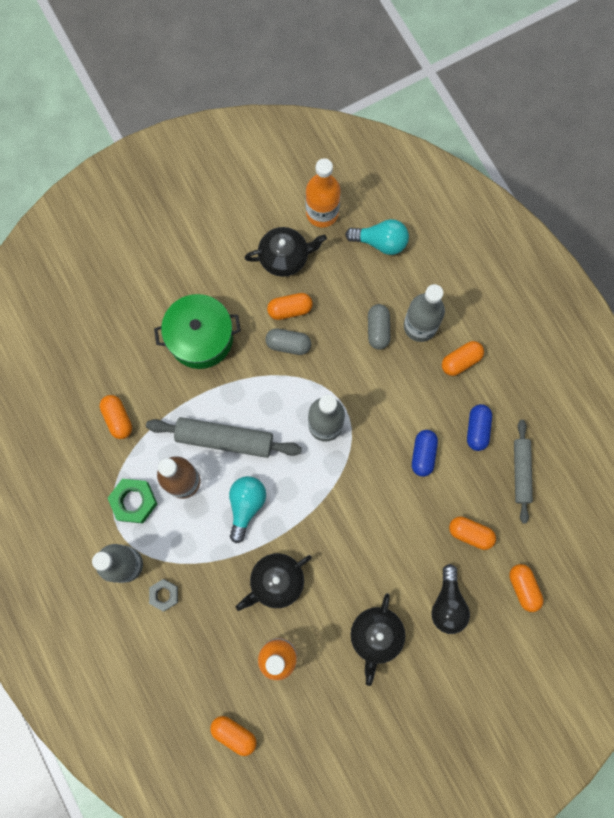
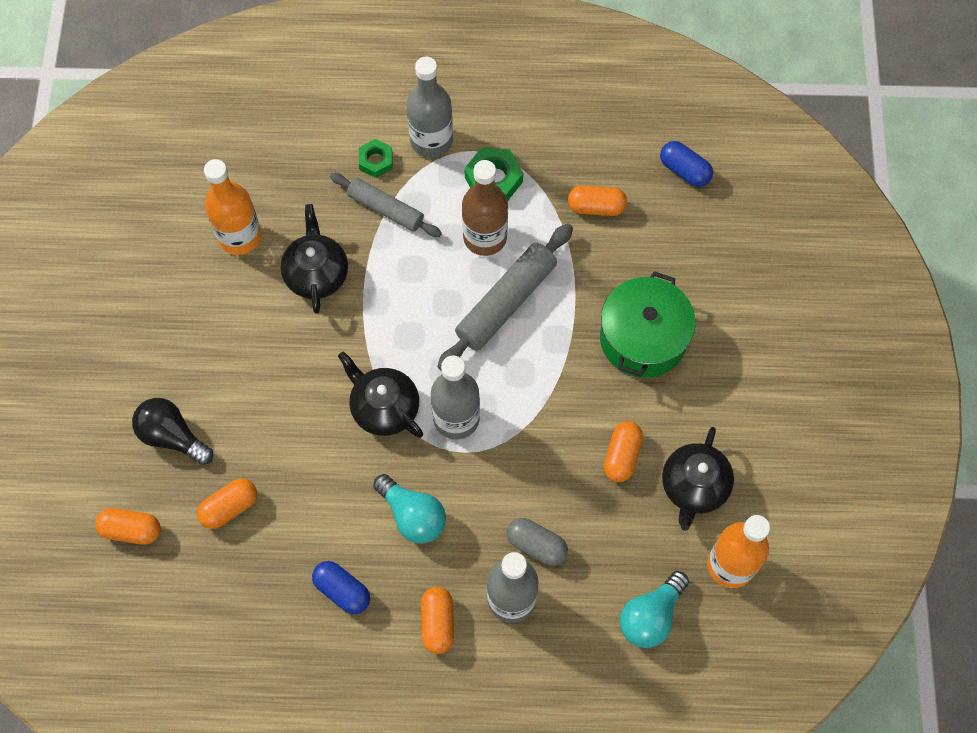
camera: 120 degrees right, 10 degrees down
grey nut [149,579,178,611] -> green nut [359,139,393,178]
orange capsule [210,716,257,756] -> none
turquoise light bulb [229,476,266,543] -> turquoise light bulb moved to [373,474,446,544]
grey capsule [265,328,311,355] -> none
black teapot [351,593,405,686] -> black teapot moved to [338,351,423,438]
blue capsule [412,430,438,477] -> blue capsule moved to [660,141,713,187]
grey rolling pin [514,420,533,524] -> grey rolling pin moved to [330,173,442,237]

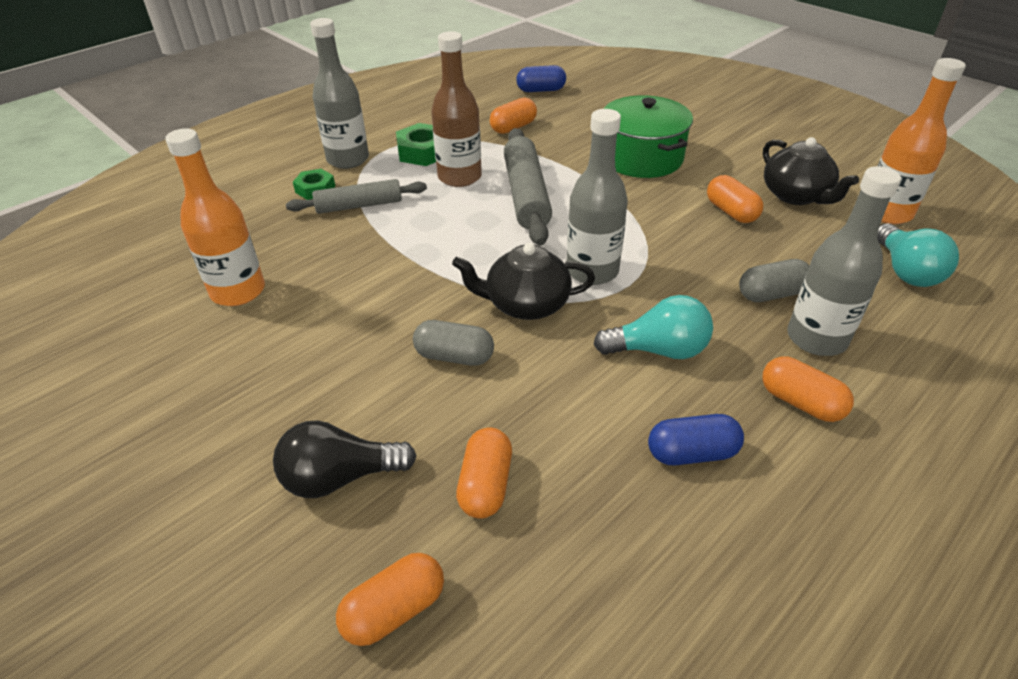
camera: 45 degrees left, 25 degrees down
black teapot [281,204,348,314] -> none
none -> grey capsule [413,320,494,366]

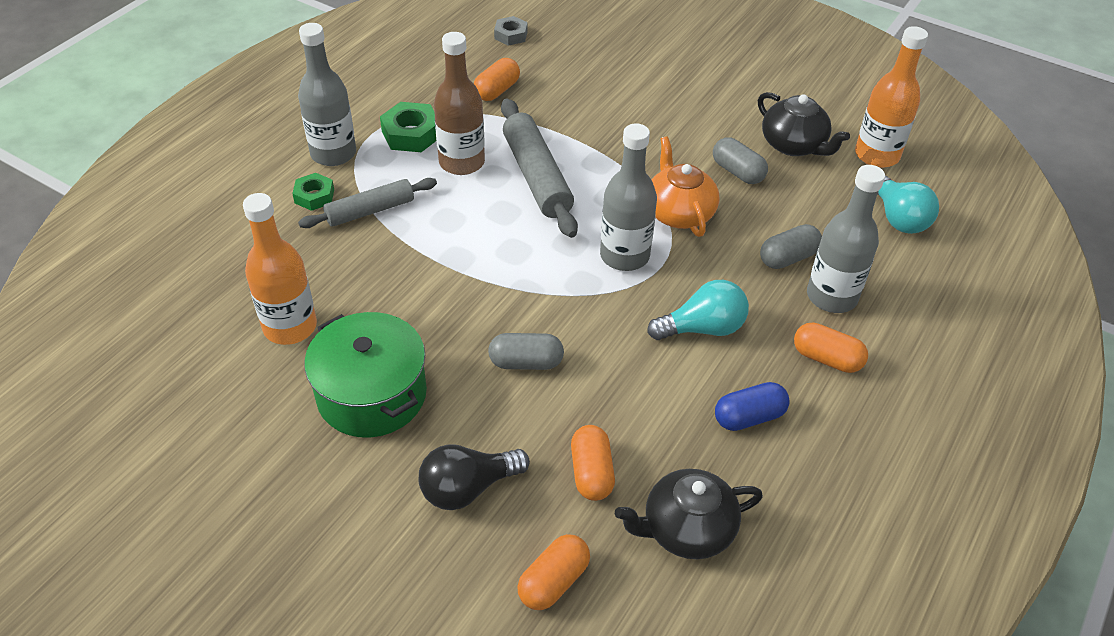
camera: 15 degrees left, 5 degrees up
black teapot [452,243,595,320] -> black teapot moved to [615,469,763,559]
blue capsule [516,65,566,92] -> grey nut [494,16,528,46]
green pot [604,95,693,178] -> green pot moved to [304,312,427,438]
orange capsule [707,175,763,223] -> grey capsule [713,137,768,184]
none -> orange teapot [652,137,720,237]

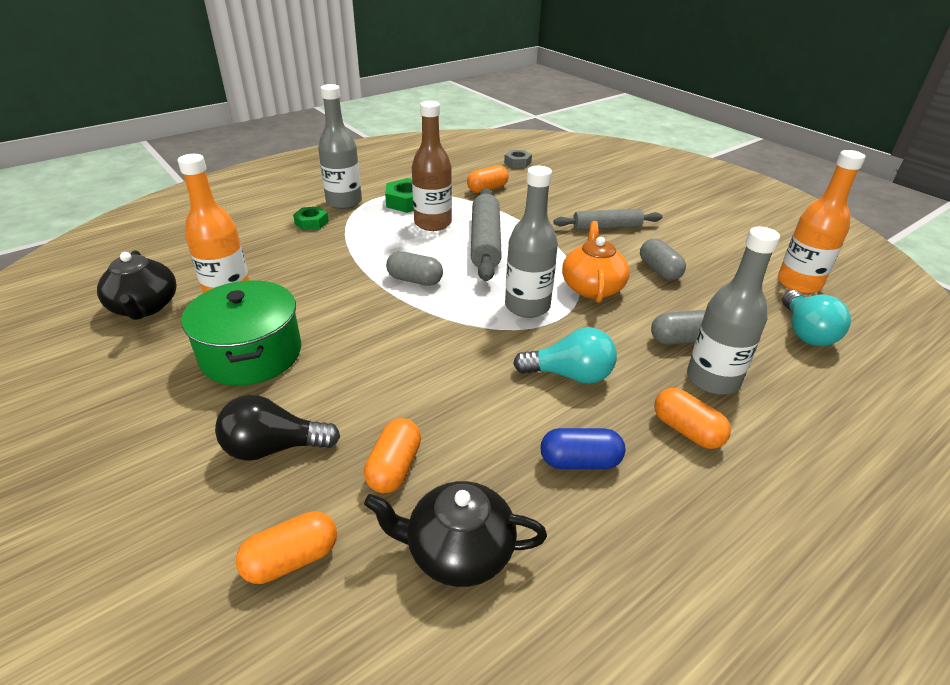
camera: 20 degrees right, 10 degrees down
grey rolling pin [298,178,437,228] -> grey rolling pin moved to [553,209,662,230]
grey capsule [488,333,564,370] -> grey capsule moved to [386,251,443,286]
black teapot [758,92,850,156] -> black teapot moved to [97,250,177,320]

